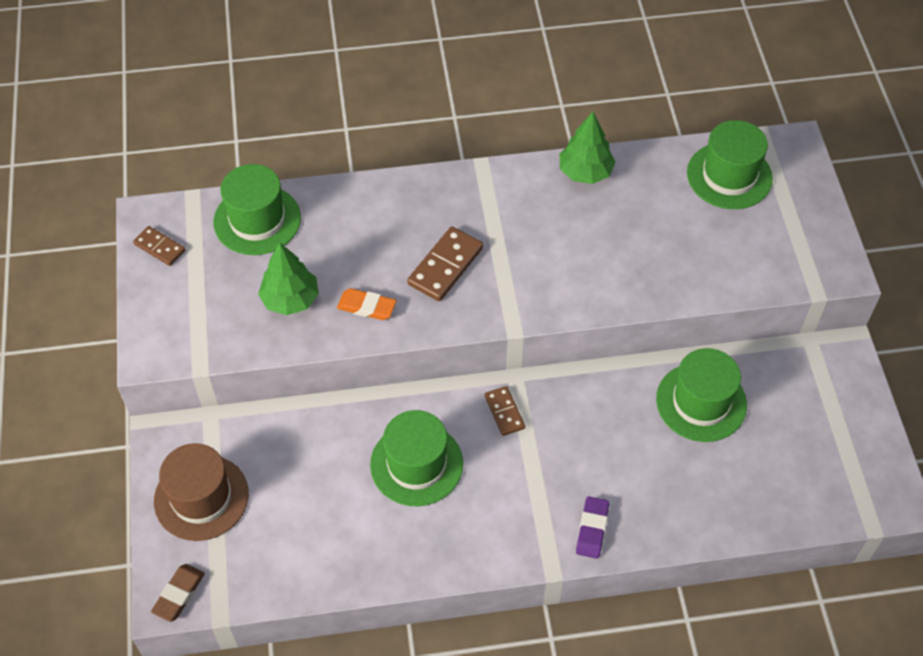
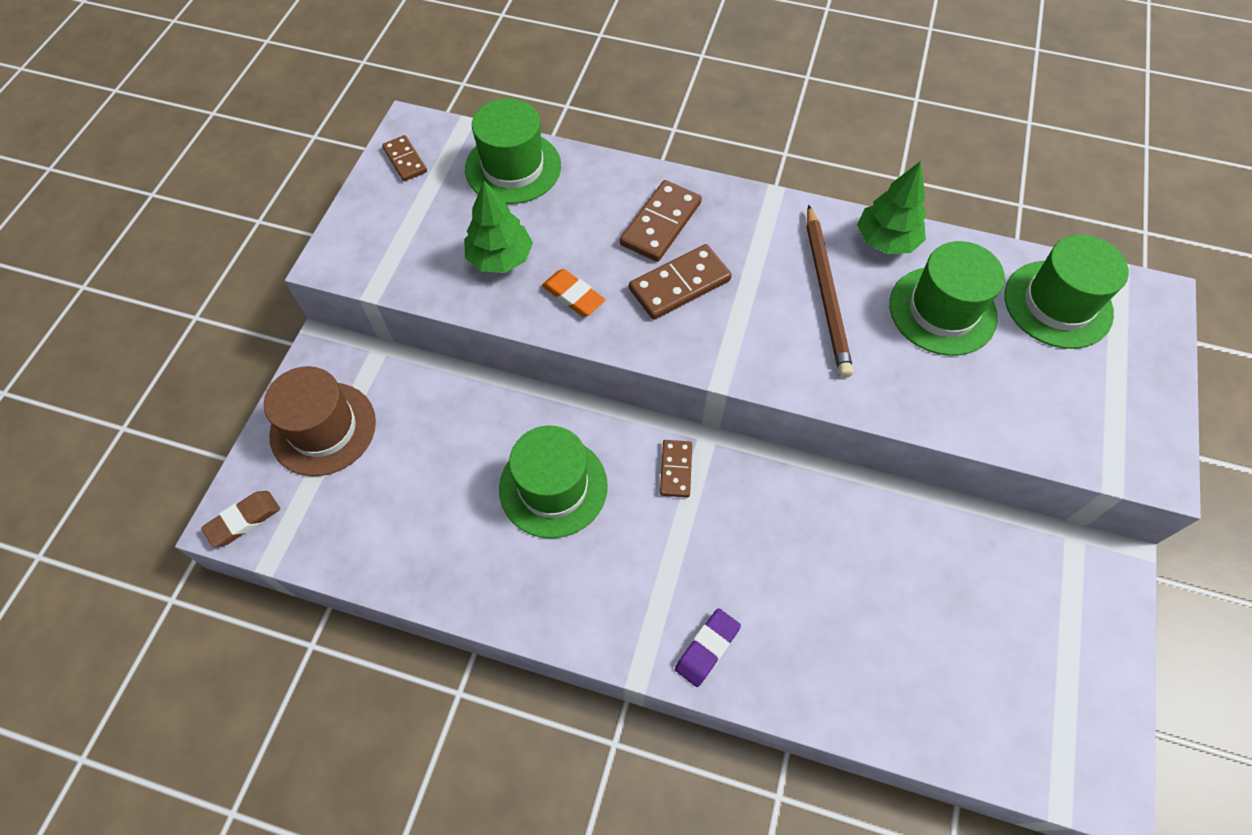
camera: 25 degrees right, 5 degrees up
green hat [656,348,747,442] -> green hat moved to [889,241,1005,356]
none -> brown domino [620,180,702,262]
none -> brown pencil [807,205,853,378]

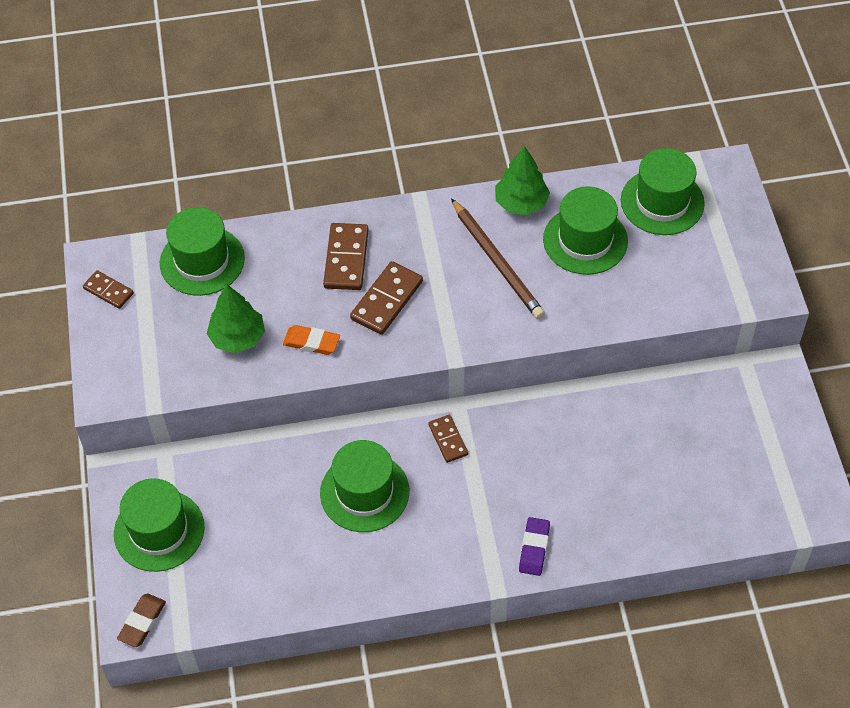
camera: 25 degrees left, 5 degrees down
brown hat [264,366,376,476] -> green hat [114,478,205,572]

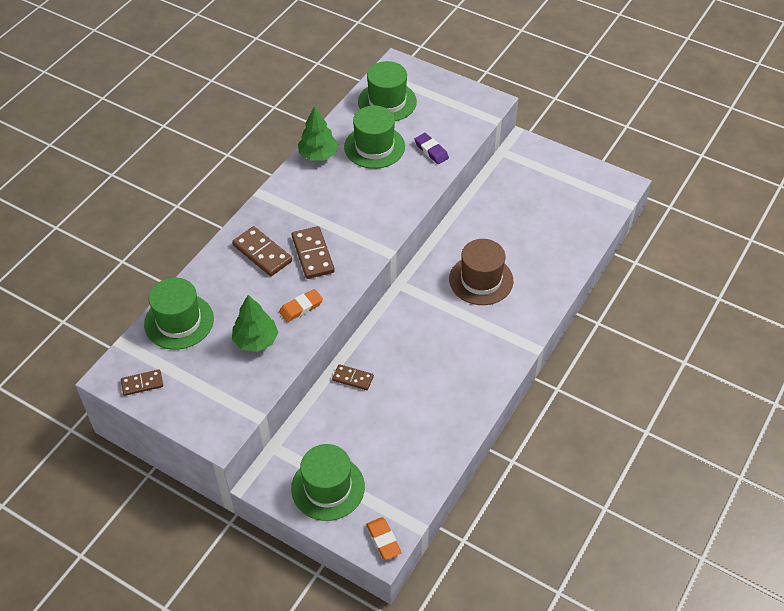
camera: 50 degrees left, 5 degrees down
brown eraser [117,593,166,647] -> orange eraser [366,517,402,560]
green hat [320,440,409,532] -> none
brown domino [428,415,468,463] -> brown domino moved to [332,364,374,390]
brown pencil [451,198,545,319] -> none
purple eraser [519,517,550,576] -> purple eraser moved to [414,133,449,164]
none -> brown hat [449,239,513,305]

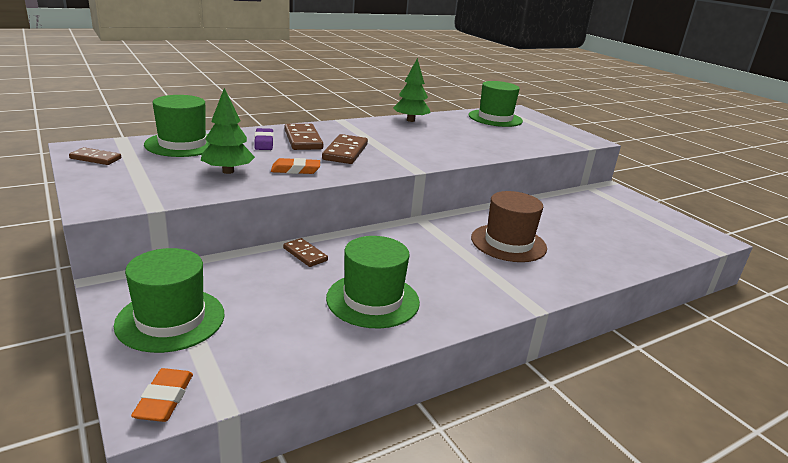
camera: 25 degrees right, 25 degrees down
green hat [344,106,405,169] -> green hat moved to [326,236,420,328]
purple eraser [414,133,449,164] -> purple eraser moved to [254,128,274,150]

